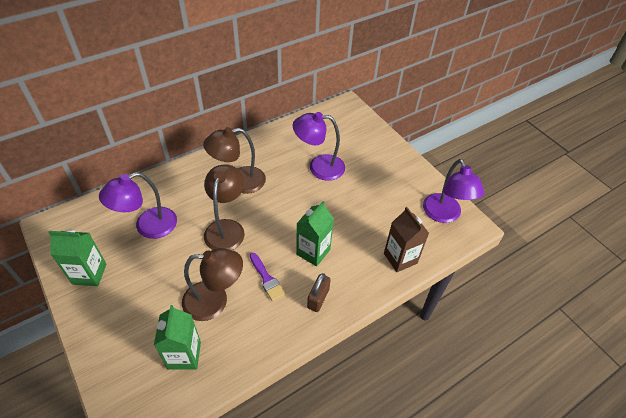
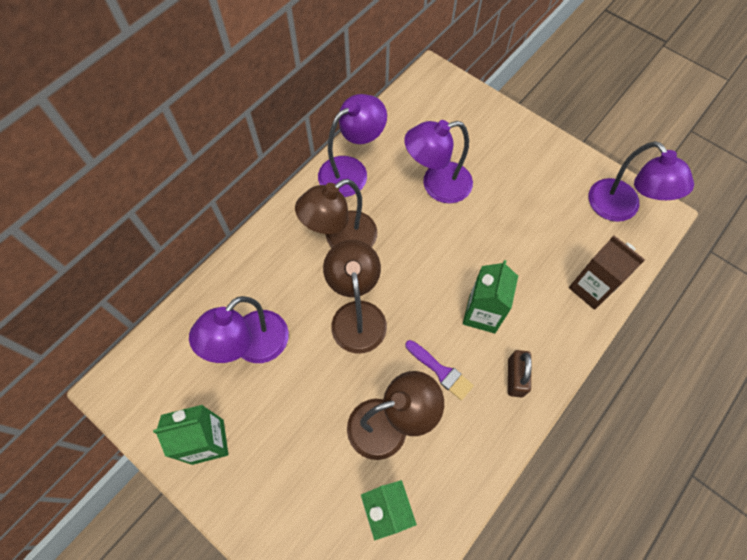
camera: 15 degrees left, 15 degrees up
none -> purple lamp [318,94,387,197]

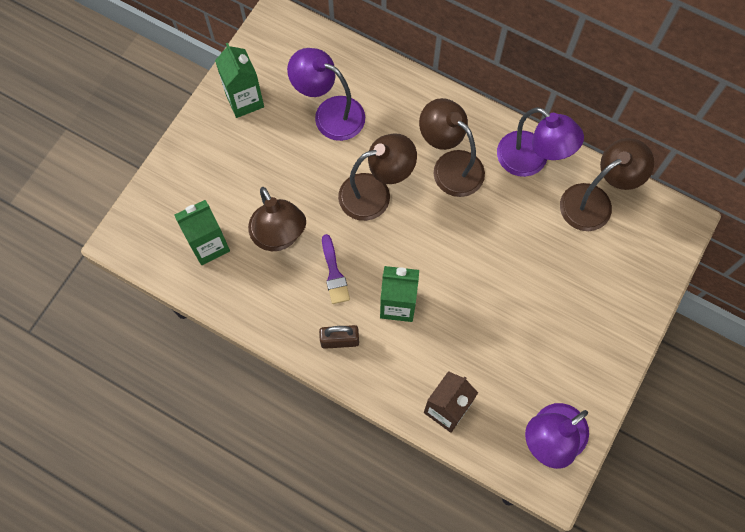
camera: 80 degrees right, 5 degrees up
purple lamp [404,120,473,203] -> none
purple brush [405,340,474,400] -> purple brush turned 45 degrees counterclockwise [322,234,350,304]
none -> brown lamp [560,138,654,231]

